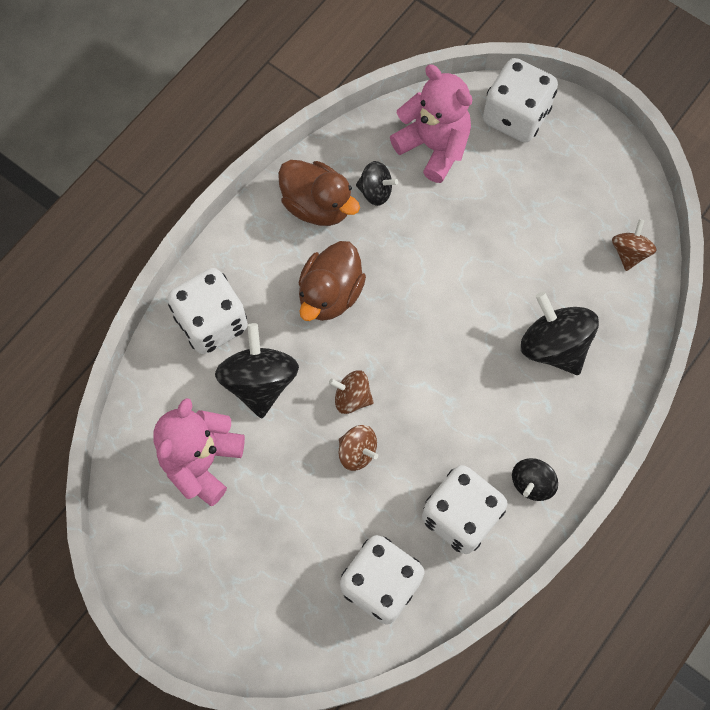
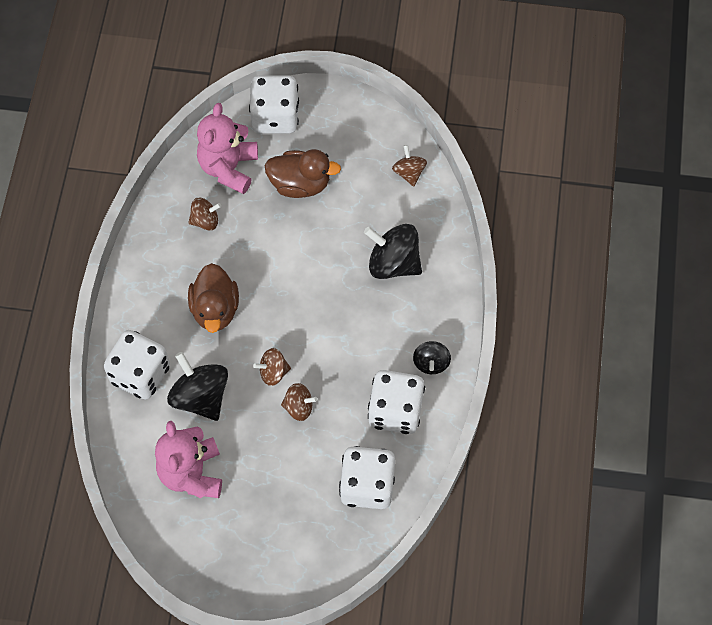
camera: 30 degrees left, 5 degrees down
brown duck [278,160,360,226] -> brown duck moved to [265,149,341,198]
black spinning top [356,161,398,206] -> brown spinning top [188,198,221,230]
pink teddy bear [390,65,472,183] -> pink teddy bear turned 90 degrees counterclockwise [197,103,258,194]

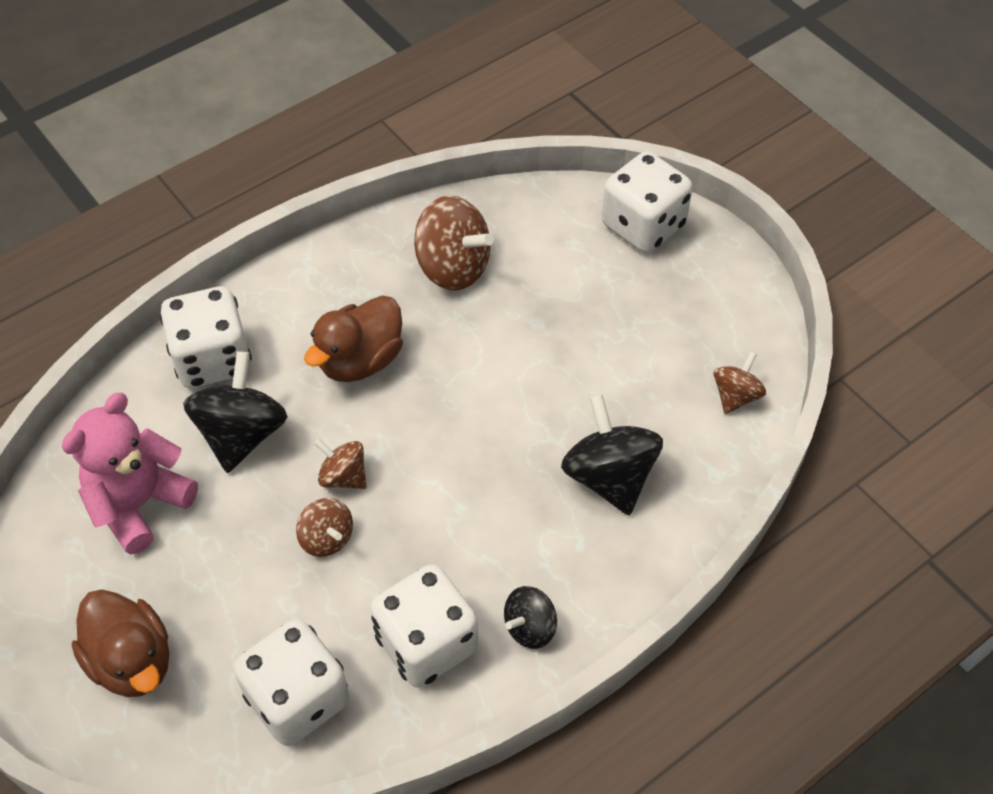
camera: 45 degrees right, 10 degrees down
brown spinning top [188,198,221,230] -> brown spinning top [414,195,494,291], size x1.77
pink teddy bear [197,103,258,194] -> none
brown duck [265,149,341,198] -> brown duck moved to [72,589,169,697]

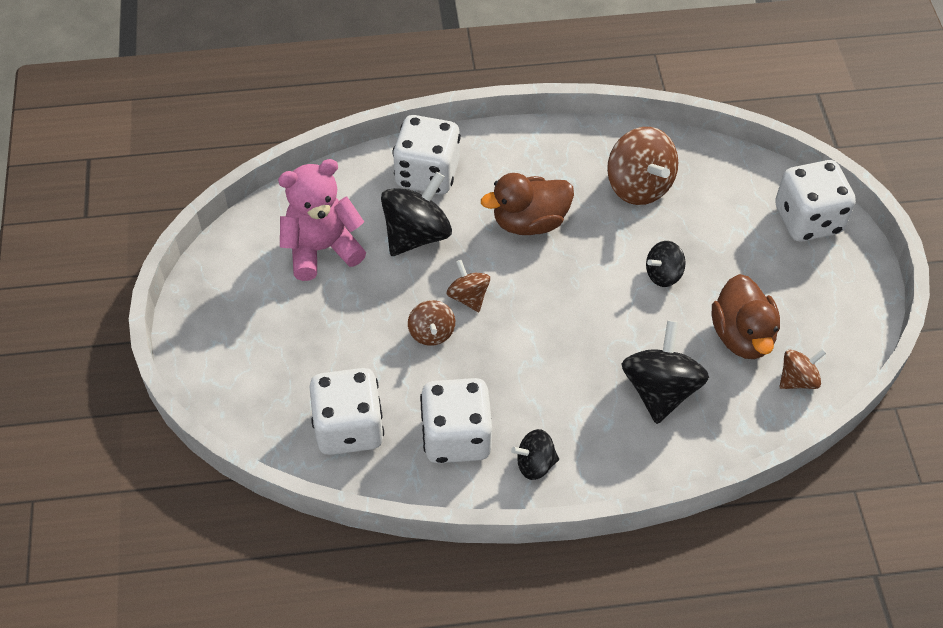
camera: 30 degrees right, 0 degrees up
brown duck [72,589,169,697] -> brown duck moved to [712,274,780,359]
none -> black spinning top [646,241,685,287]

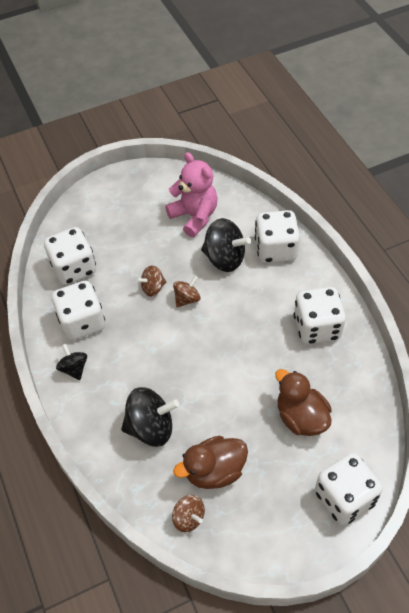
camera: 75 degrees right, 0 degrees up
brown duck [481,173,574,235] -> brown duck moved to [275,369,332,436]
brown spinning top [607,127,678,205] -> none
black spinning top [646,241,685,287] -> none
none -> white dice [293,287,346,344]

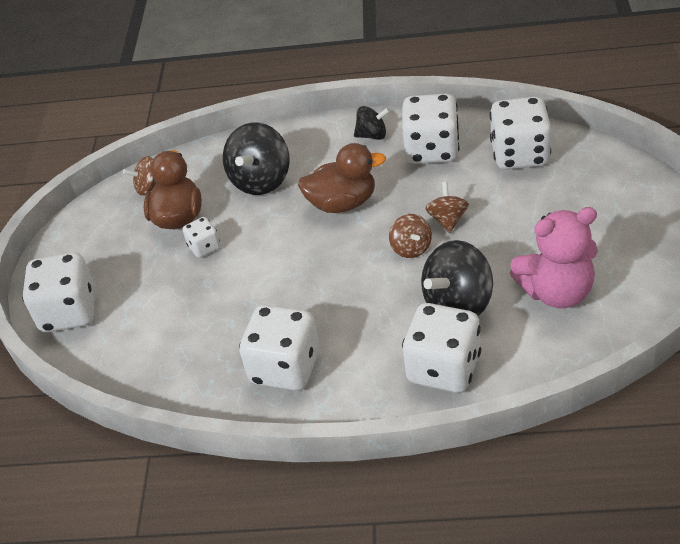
camera: 120 degrees right, 10 degrees down
brown duck [275,369,332,436] -> brown duck moved to [298,143,386,213]
none -> white dice [183,217,220,258]

